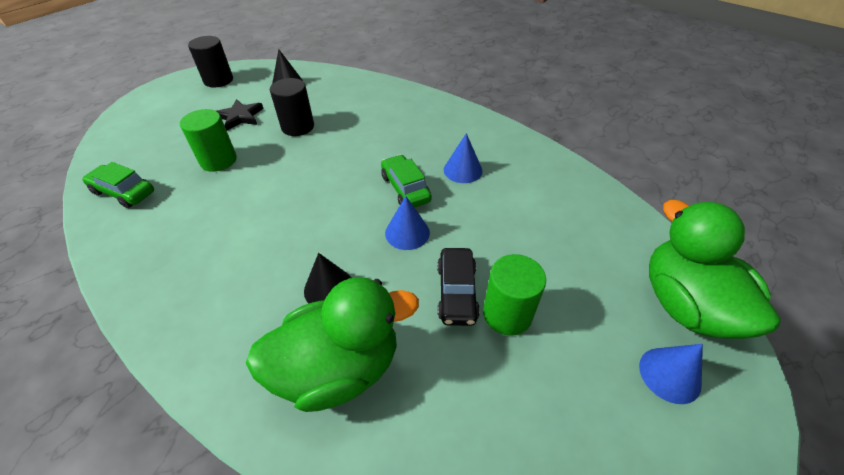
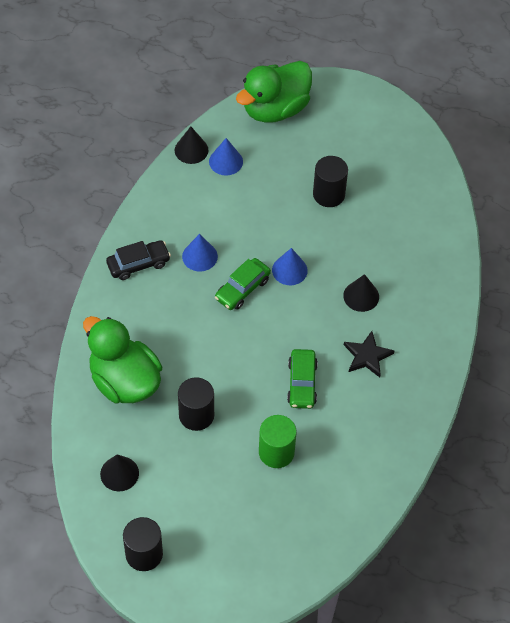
camera: 115 degrees left, 10 degrees up
green car [82,162,154,208] -> green car moved to [287,349,318,409]
black star [217,99,264,131] -> black star moved to [344,331,395,378]
green duck [246,277,419,412] -> green duck moved to [83,316,162,404]
black car [437,248,480,326] -> black car moved to [106,240,171,280]
green cylinder [483,254,546,336] -> black cylinder [313,156,348,207]
blue cone [639,344,703,404] -> blue cone moved to [209,138,243,176]
none -> black cone [175,126,208,164]

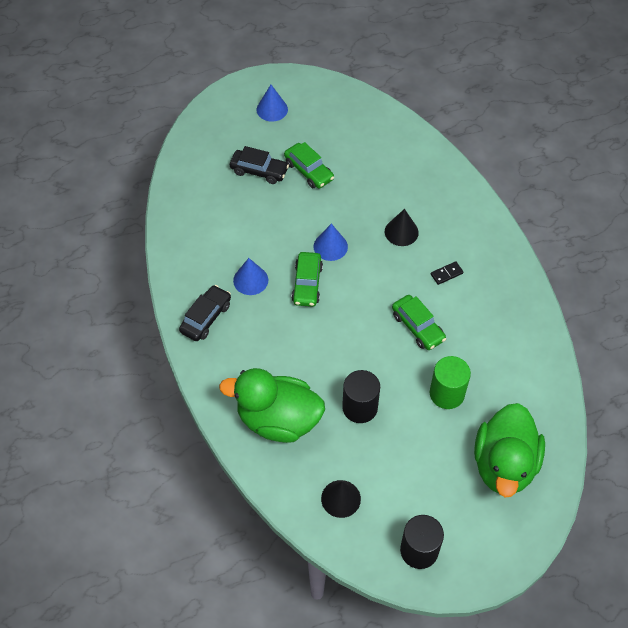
camera: 35 degrees left, 0 degrees up
black cone [175,126,208,164] -> none
blue cone [209,138,243,176] -> blue cone moved to [256,85,288,122]
green duck [236,61,312,123] -> green duck moved to [474,403,545,497]
black cylinder [313,156,348,207] -> green car [284,142,334,189]
black star [344,331,395,378] -> black domino [431,261,463,285]
none -> black car [230,146,289,184]

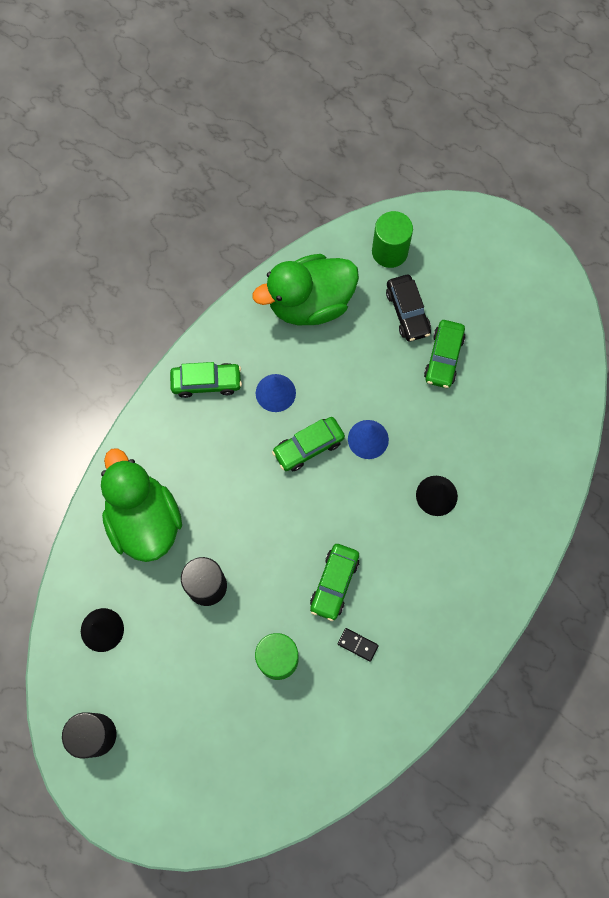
camera: 55 degrees right, 15 degrees up
black car [179,285,231,341] -> green car [170,362,242,398]
blue cone [256,85,288,122] -> none
black domino [431,261,463,285] -> black domino moved to [338,628,379,662]
green duck [474,403,545,497] -> green duck moved to [253,254,359,325]
none -> green cylinder [372,211,413,268]

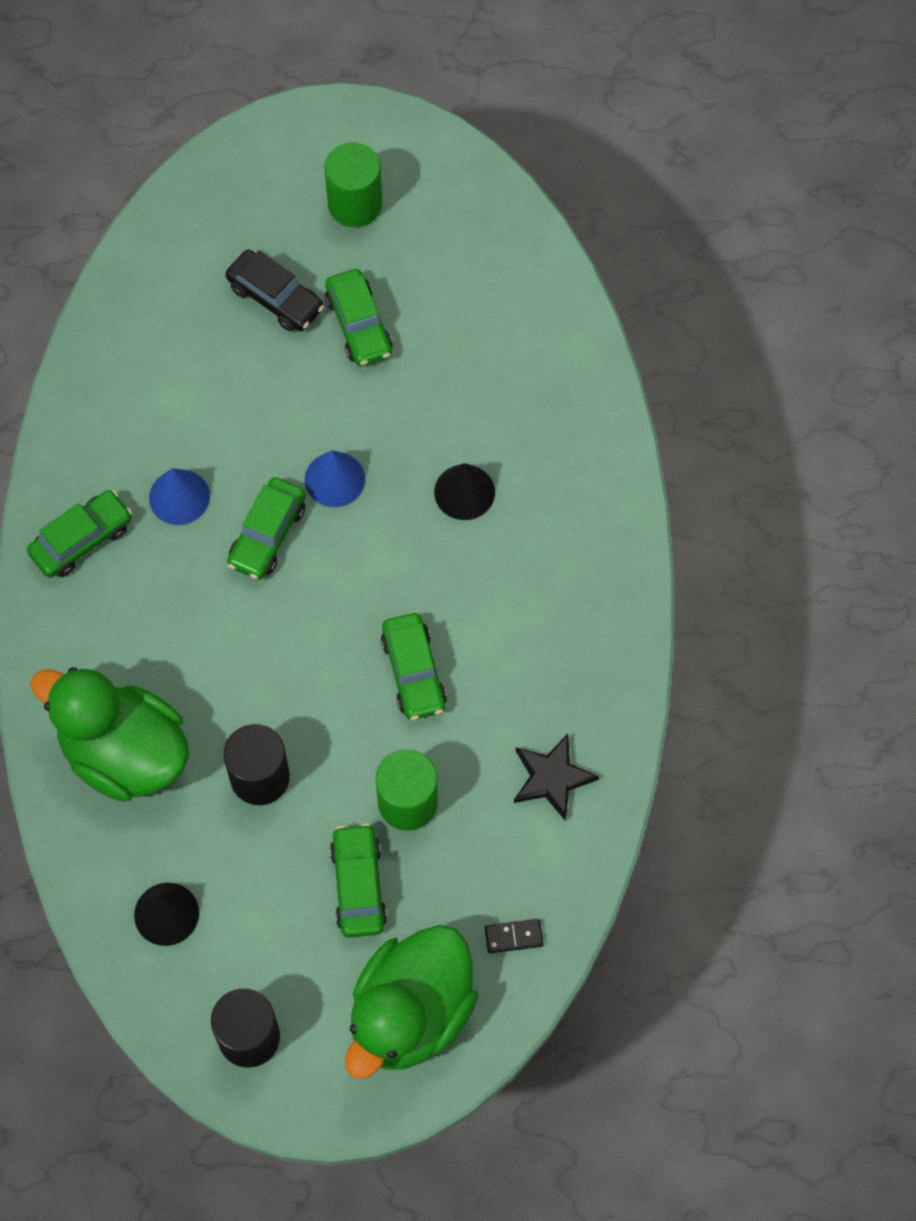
camera: 35 degrees left, 5 degrees down
green duck [253,254,359,325] -> green duck moved to [345,925,478,1079]
black domino [338,628,379,662] -> black domino moved to [485,919,544,953]
green cylinder [372,211,413,268] -> green cylinder moved to [325,142,382,227]
none -> green car [330,823,387,938]
none -> black star [514,734,599,821]

